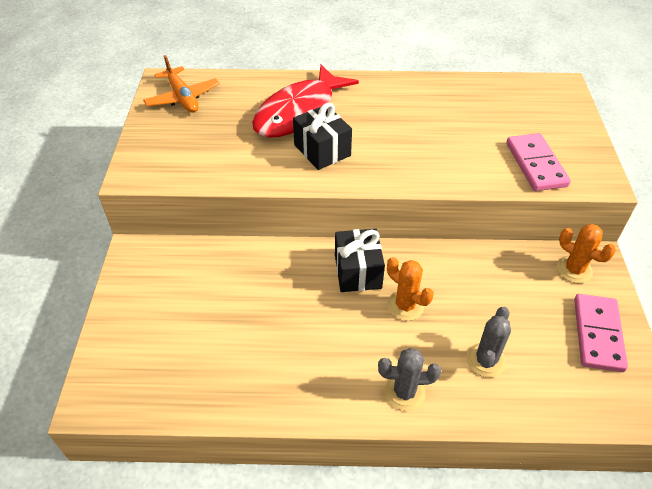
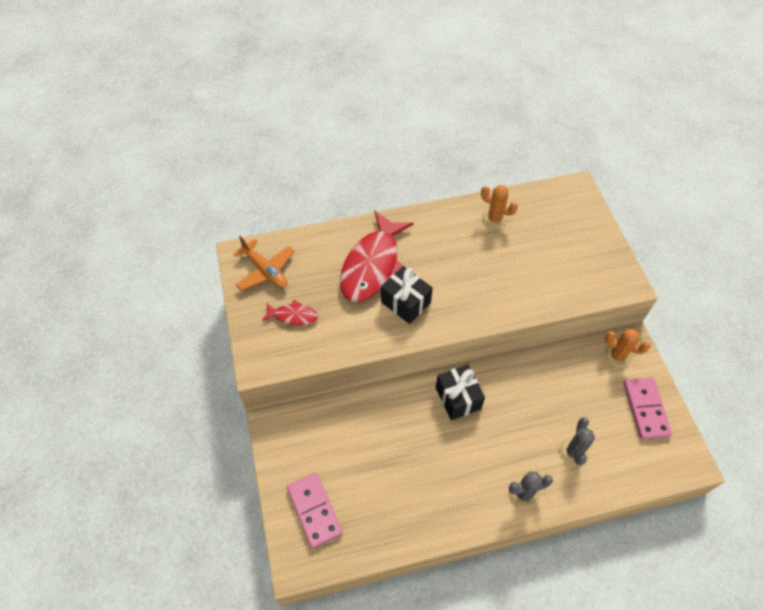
camera: 15 degrees left, 10 degrees up
orange cactus [387,257,434,321] -> orange cactus moved to [481,185,518,229]
pink domino [506,133,571,191] -> pink domino moved to [287,472,342,548]
none -> red fish [262,300,318,326]

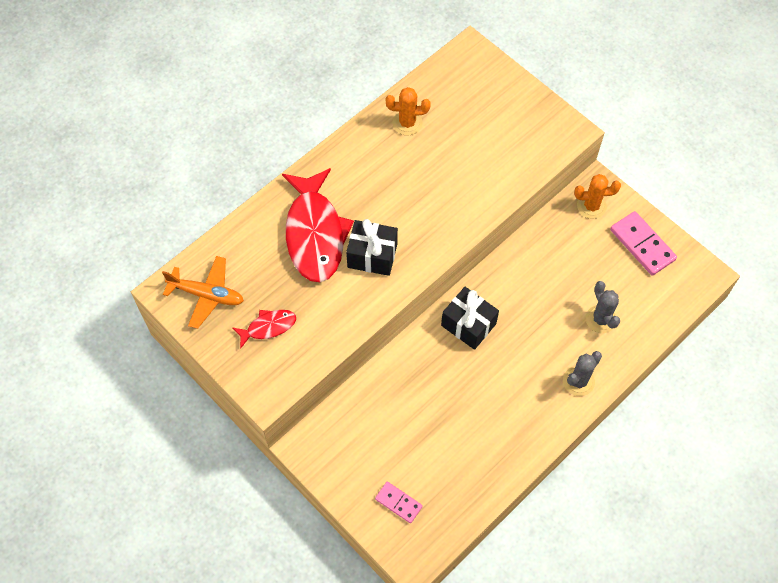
camera: 30 degrees left, 5 degrees up
pink domino [287,472,342,548] -> pink domino [375,482,423,523], size x0.60

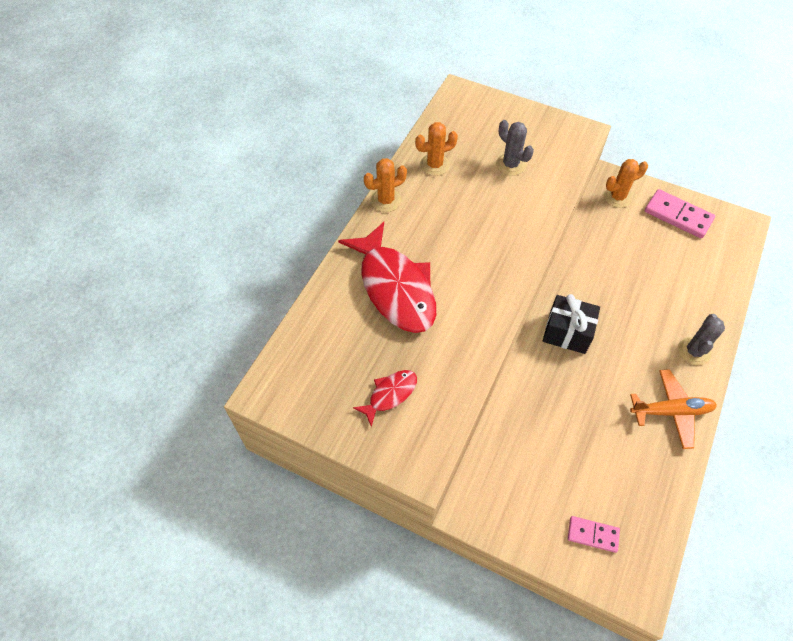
camera: 20 degrees left, 5 degrees down
orange plane [162,256,244,329] -> orange plane moved to [630,369,717,449]
black gift [346,219,398,276] -> none
grey cactus [586,281,620,333] -> grey cactus moved to [496,120,534,176]
none -> orange cactus [364,158,407,212]

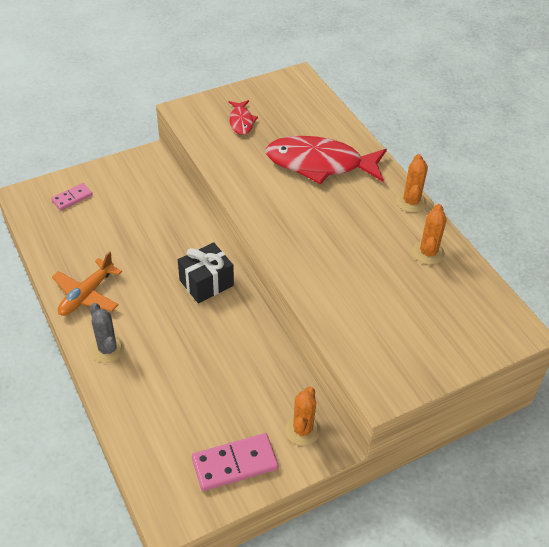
camera: 125 degrees right, 10 degrees down
grey cactus [496,120,534,176] -> none

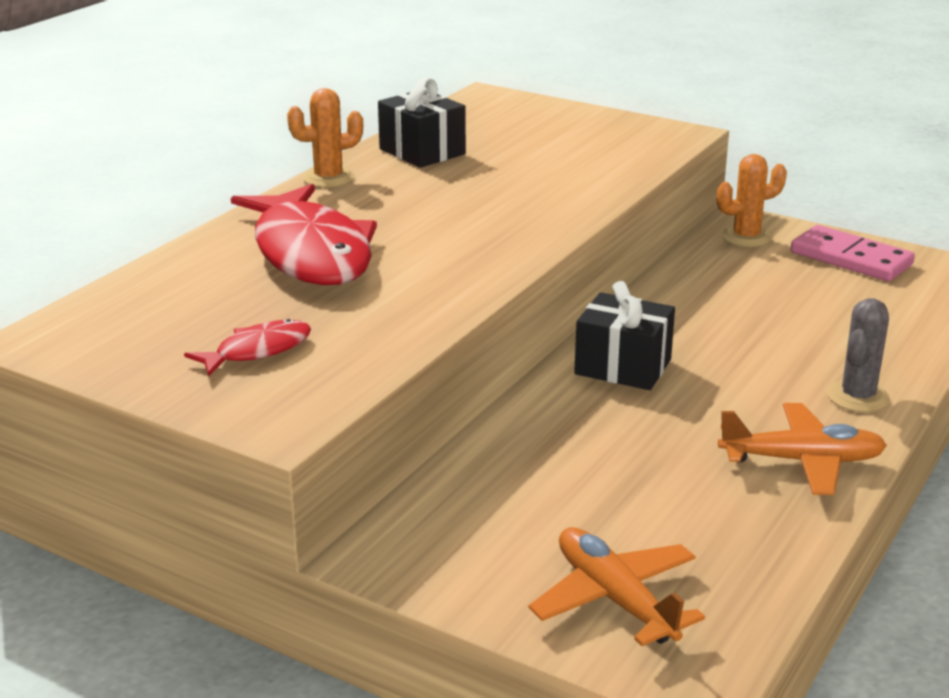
camera: 120 degrees left, 20 degrees down
pink domino [51,183,93,210] -> orange plane [529,527,705,646]
orange cactus [412,204,447,265] -> black gift [378,78,466,168]

